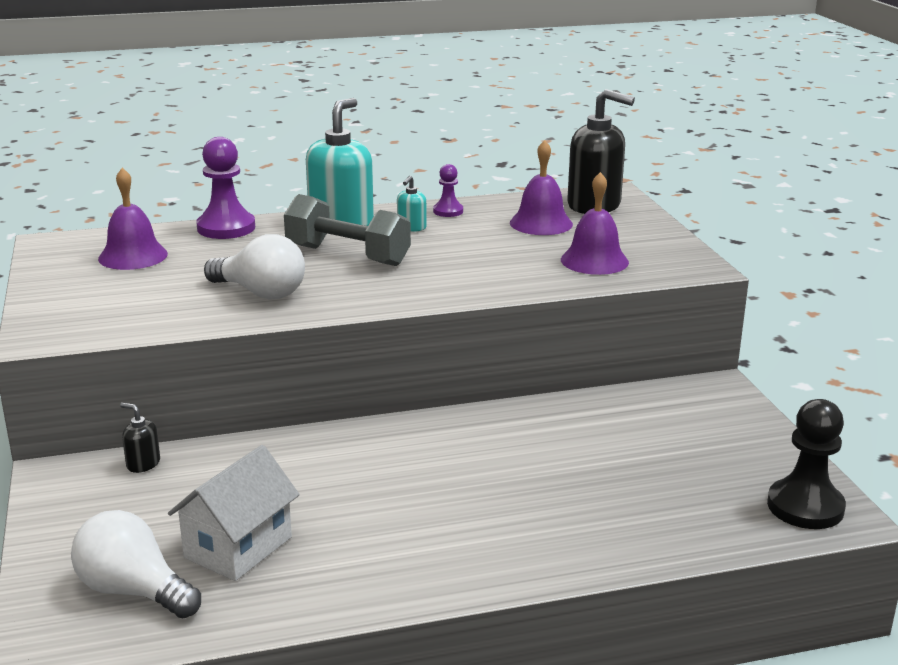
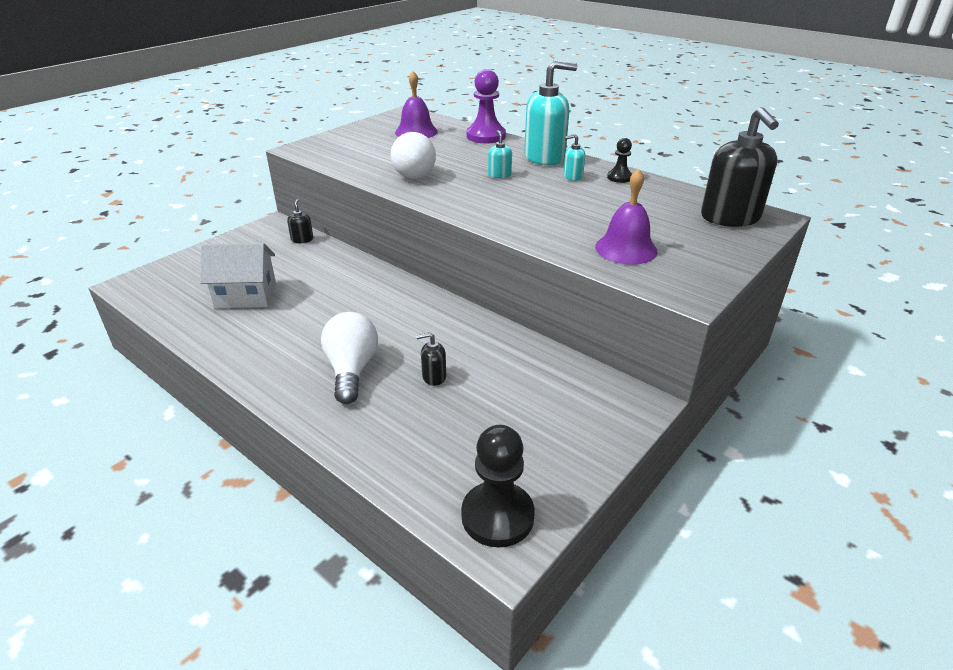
camera: 55 degrees right, 10 degrees up
white light bulb [71,510,201,618] -> white light bulb moved to [321,312,378,404]
grey dumbbell [284,194,411,266] -> turquoise soap dispenser [488,130,512,178]
purple pawn [433,164,463,217] -> black pawn [607,138,632,183]
purple bell [510,140,573,235] -> none
none -> black soap dispenser [416,332,446,386]

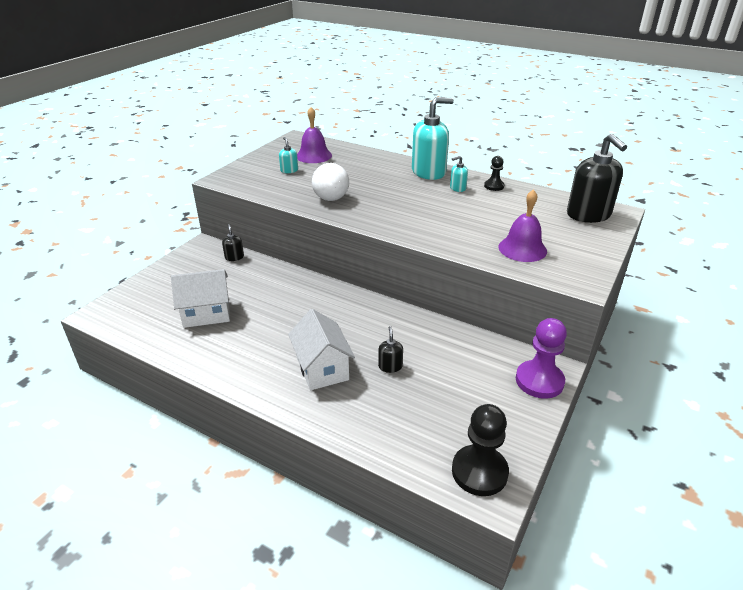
camera: 10 degrees left, 0 degrees up
white light bulb [321,312,378,404] -> white house [288,309,355,390]
black soap dispenser [416,332,446,386] -> black soap dispenser turned 105 degrees clockwise [378,326,403,373]
purple pawn [467,69,506,143] -> purple pawn moved to [516,318,567,399]
turquoise soap dispenser [488,130,512,178] -> turquoise soap dispenser moved to [279,137,298,173]

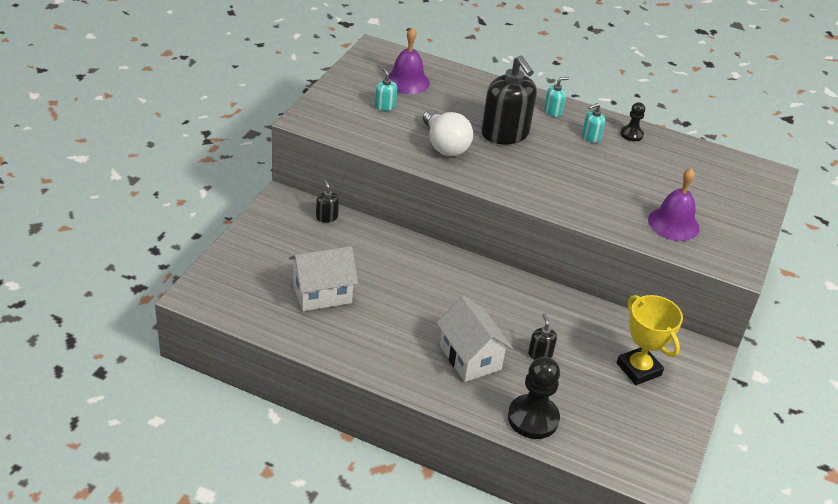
camera: 10 degrees left, 5 degrees up
turquoise soap dispenser [412,97,454,180] -> turquoise soap dispenser [544,77,569,117], size x0.44
black pawn [452,404,509,496] -> black pawn moved to [508,357,560,439]
purple pawn [516,318,567,399] -> none
black soap dispenser [567,134,627,223] -> black soap dispenser moved to [481,55,537,145]
none -> yellow trophy [617,295,683,385]

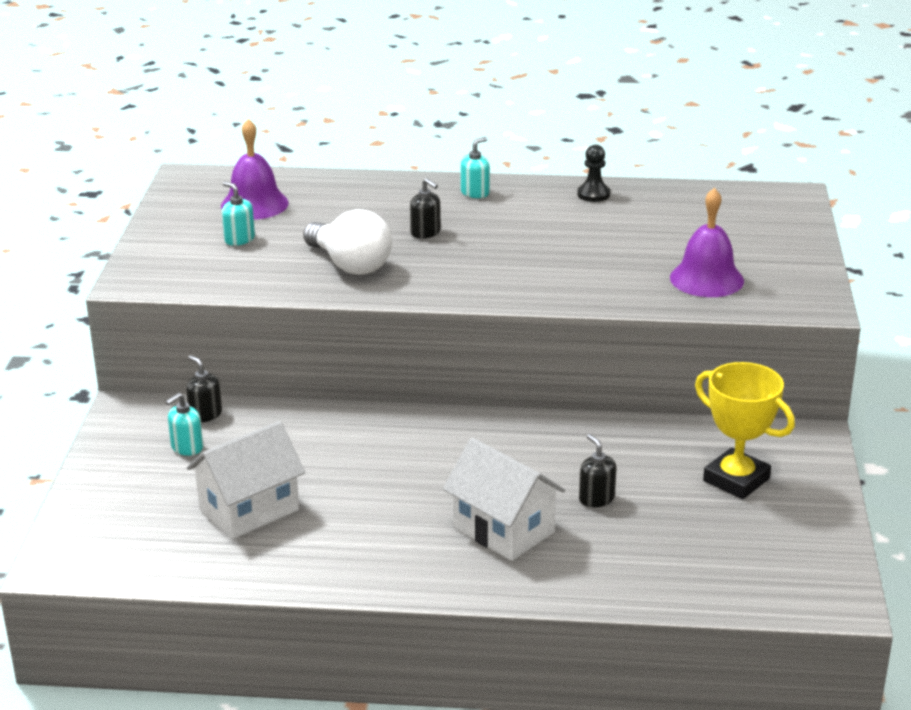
camera: 15 degrees left, 10 degrees down
black soap dispenser [481,55,537,145] -> black soap dispenser [410,178,441,239], size x0.44
black pawn [508,357,560,439] -> none
turquoise soap dispenser [582,103,605,143] -> turquoise soap dispenser moved to [166,393,203,456]

